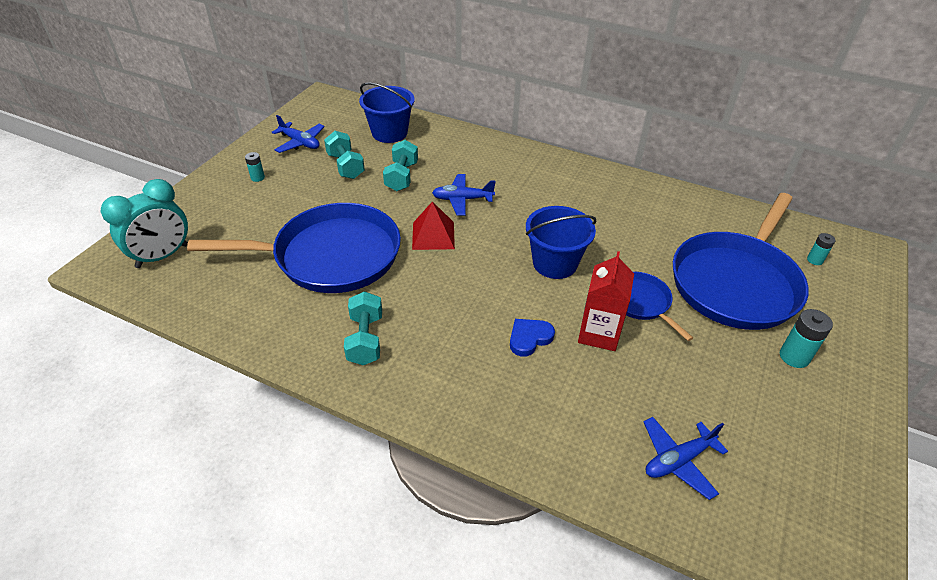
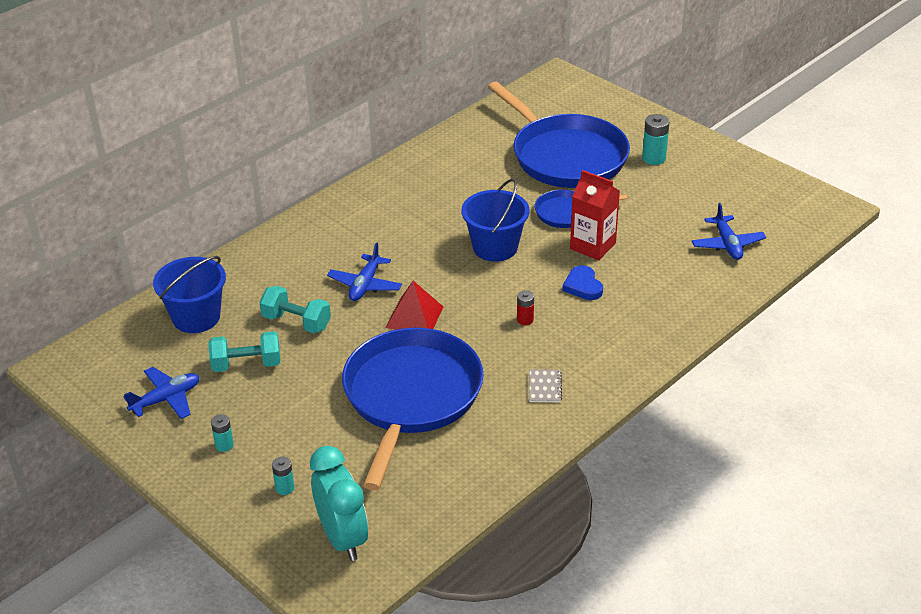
camera: 70 degrees left, 5 degrees down
turquoise dumbbell [344,291,382,365] -> grey notebook [529,369,562,403]
turquoise battery [807,233,836,265] -> turquoise battery moved to [272,457,294,495]
none -> red battery [517,290,534,325]

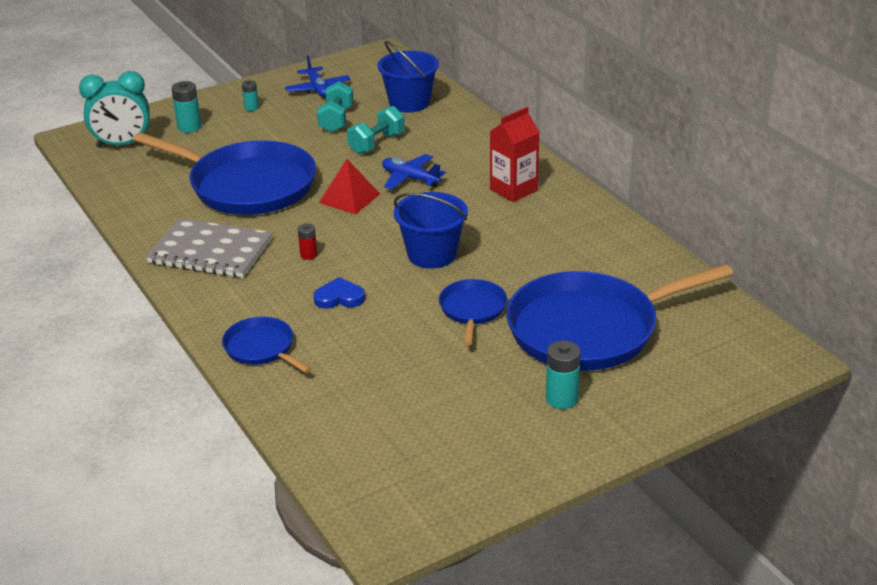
camera: 105 degrees right, 5 degrees down
turquoise battery [272,457,294,495] -> turquoise battery [171,81,201,133], size x1.63
grey notebook [529,369,562,403] -> grey notebook [146,218,272,278], size x2.45
red carton [570,170,620,260] -> red carton moved to [490,107,540,202]
blue plane [692,203,766,260] -> none
none -> blue pan [222,317,311,373]

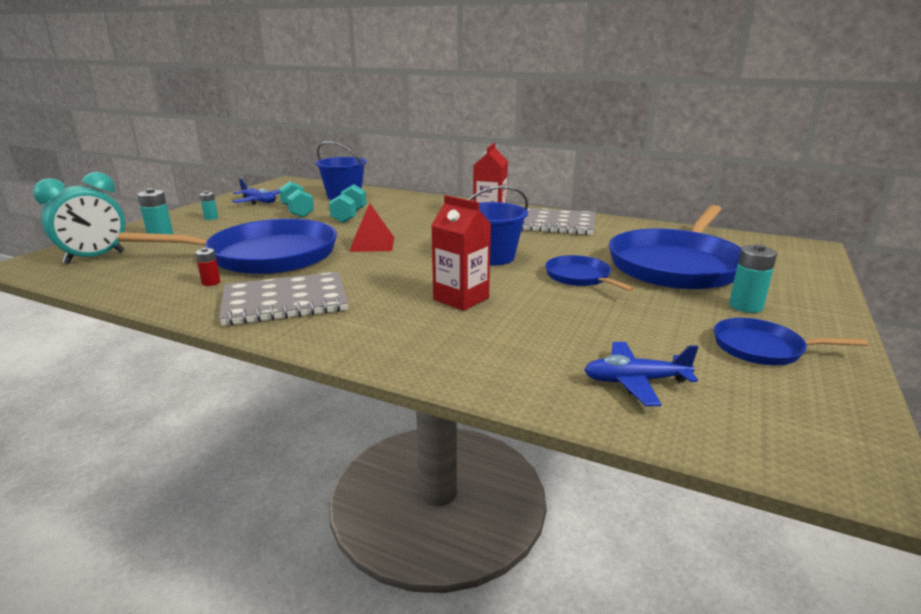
camera: 35 degrees left, 10 degrees down
blue pan [222,317,311,373] -> blue pan moved to [714,318,868,365]
red battery [298,223,317,260] -> red battery moved to [195,248,220,286]
blue heart [313,277,365,309] -> red carton [431,195,491,311]
blue plane [382,154,446,190] -> blue plane moved to [584,342,698,406]
none -> grey notebook [522,207,596,235]

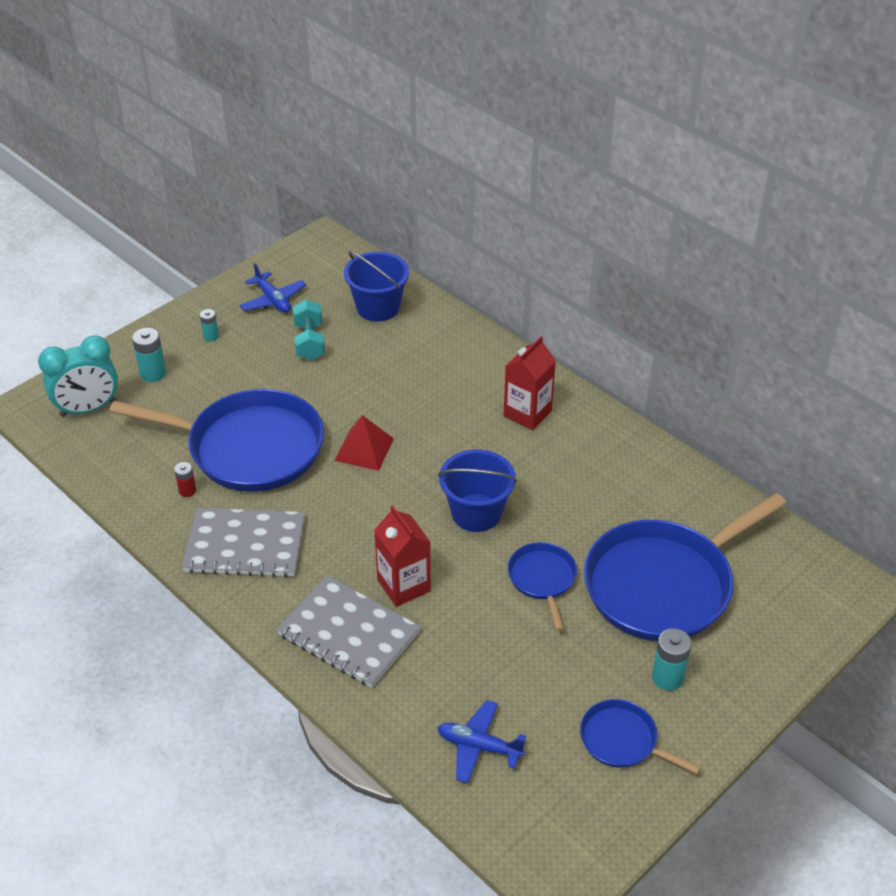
camera: 20 degrees right, 20 degrees up
turquoise dumbbell [329,184,366,223] -> none
grey notebook [522,207,596,235] -> grey notebook moved to [277,575,421,688]

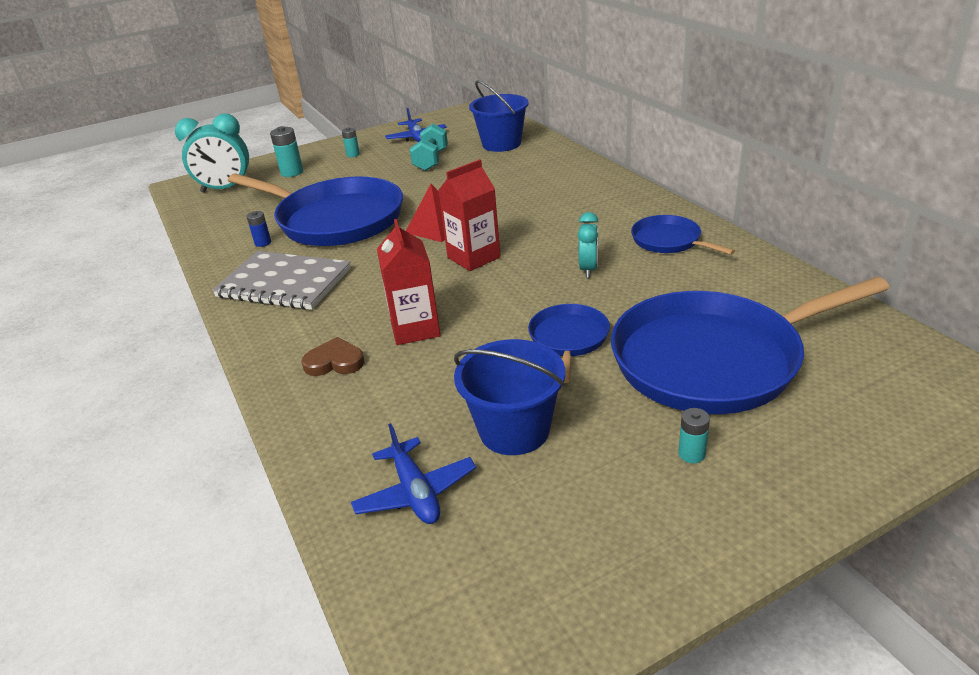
camera: 20 degrees right, 10 degrees down
red battery [174,462,196,497] -> blue battery [246,211,271,247]
grey notebook [277,575,421,688] -> brown heart [302,337,365,376]
blue plane [437,700,526,783] -> blue plane turned 150 degrees counterclockwise [351,423,476,524]
blue bucket [438,450,517,532] -> blue bucket moved to [454,339,565,455]
red carton [504,336,556,430] -> red carton moved to [438,159,501,271]
blue pan [580,699,701,774] -> blue pan moved to [631,215,735,255]
turquoise battery [652,628,692,691] -> turquoise battery [678,408,710,463], size x0.61
none -> turquoise clock [578,212,598,278]

